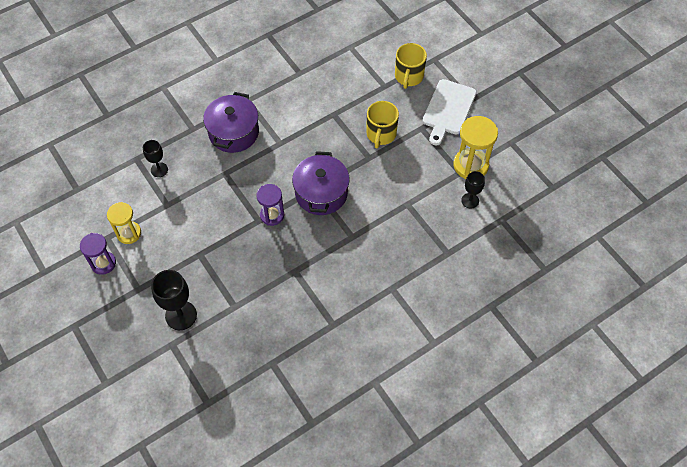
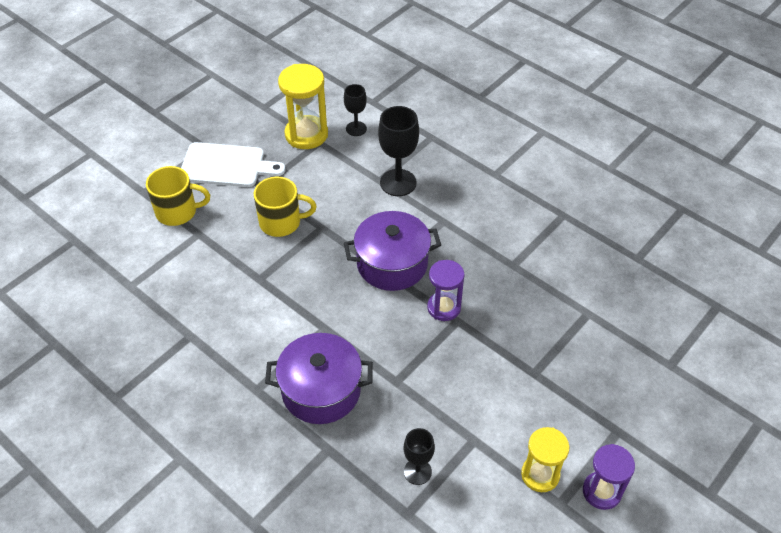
camera: 105 degrees left, 10 degrees down
black goblet [151,270,197,330] -> black goblet moved to [378,106,419,196]

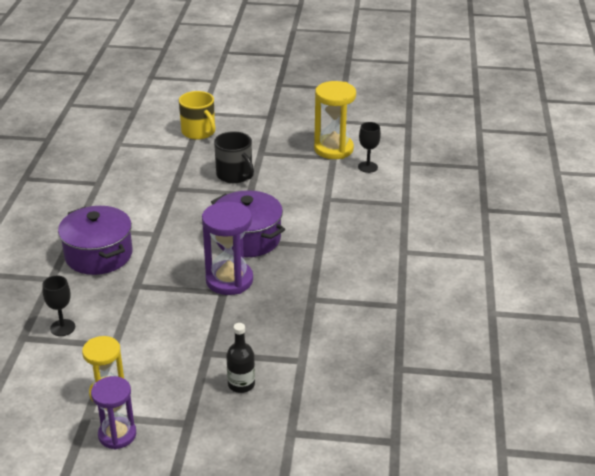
camera: 55 degrees right, 15 degrees down
white cutting board [181,142,286,187] -> none
yellow mug [254,177,317,237] -> black mug [214,131,254,183]
black goblet [378,106,419,196] -> none
purple hourglass [427,260,464,321] -> purple hourglass [202,202,253,295], size x1.50
none -> black bottle [226,323,255,393]

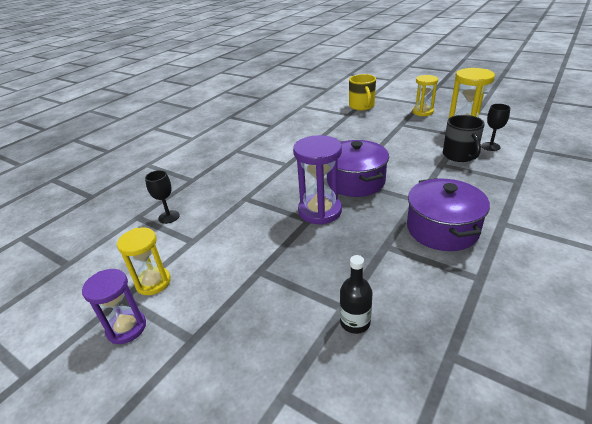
camera: 30 degrees right, 0 degrees up
purple pot [58,206,132,275] -> purple pot moved to [407,178,490,251]
black mug [214,131,254,183] -> black mug moved to [443,115,485,162]
black bottle [226,323,255,393] -> black bottle moved to [340,255,373,334]
none -> yellow hourglass [413,75,438,116]

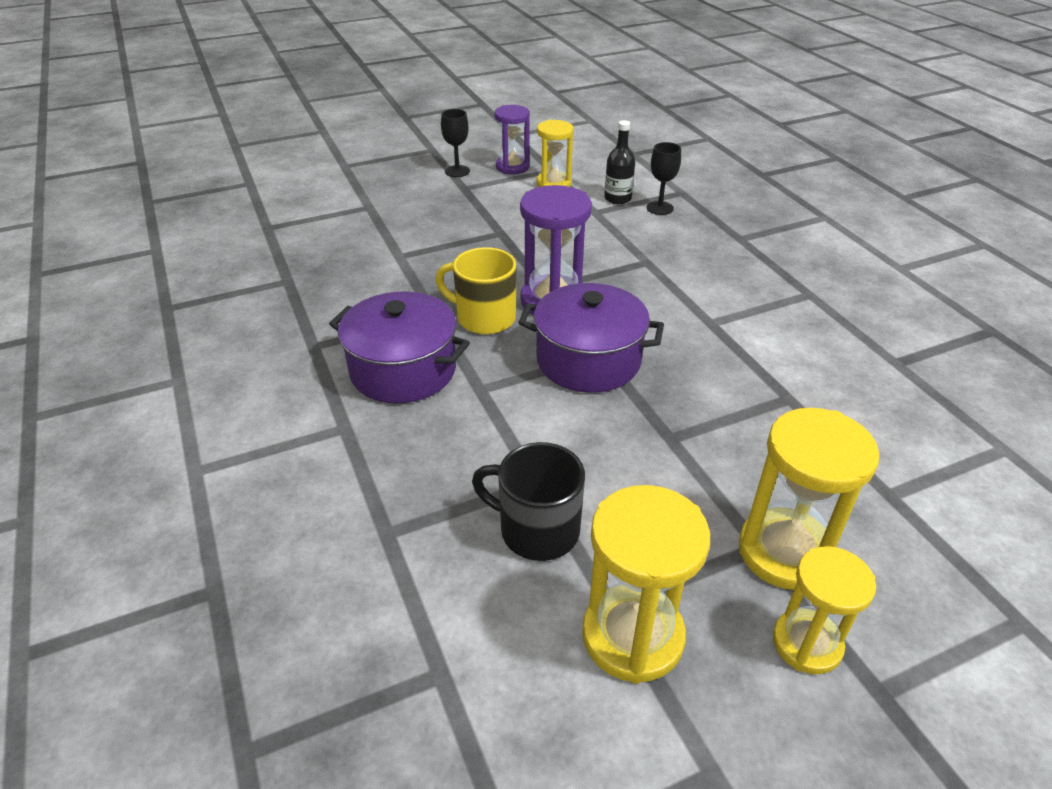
camera: 120 degrees right, 5 degrees up
black bottle [340,255,373,334] -> black bottle moved to [604,120,635,204]
yellow mug [349,74,376,110] -> yellow mug moved to [436,247,516,334]
black goblet [481,104,510,151] -> black goblet moved to [441,109,470,177]
none -> yellow hourglass [739,408,880,590]

